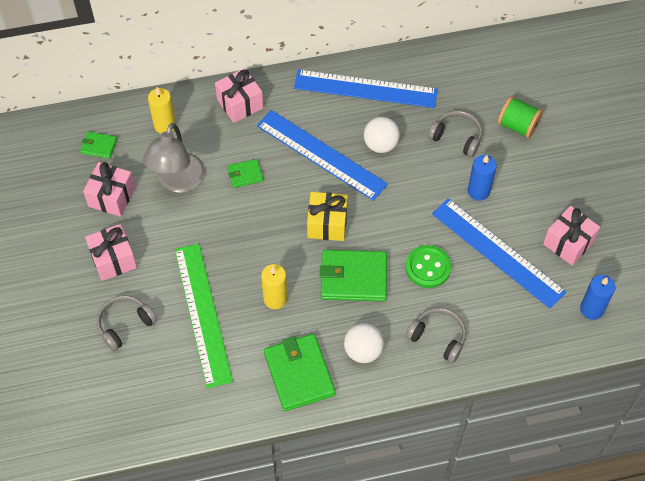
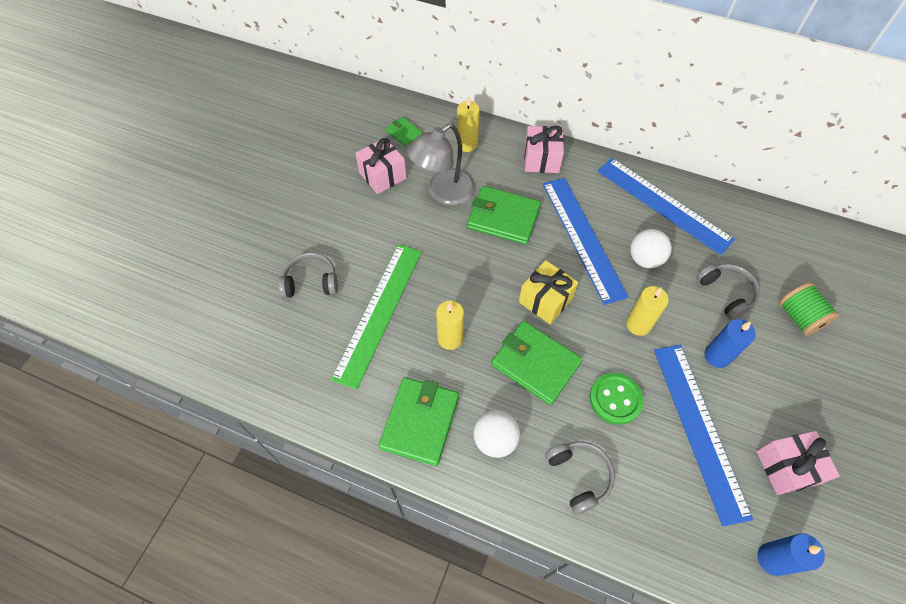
camera: 35 degrees right, 0 degrees up
pink gift [85,224,137,281] -> none
green wallet [227,159,263,188] -> green wallet [467,186,541,245], size x1.97
none -> yellow candle [626,286,669,336]

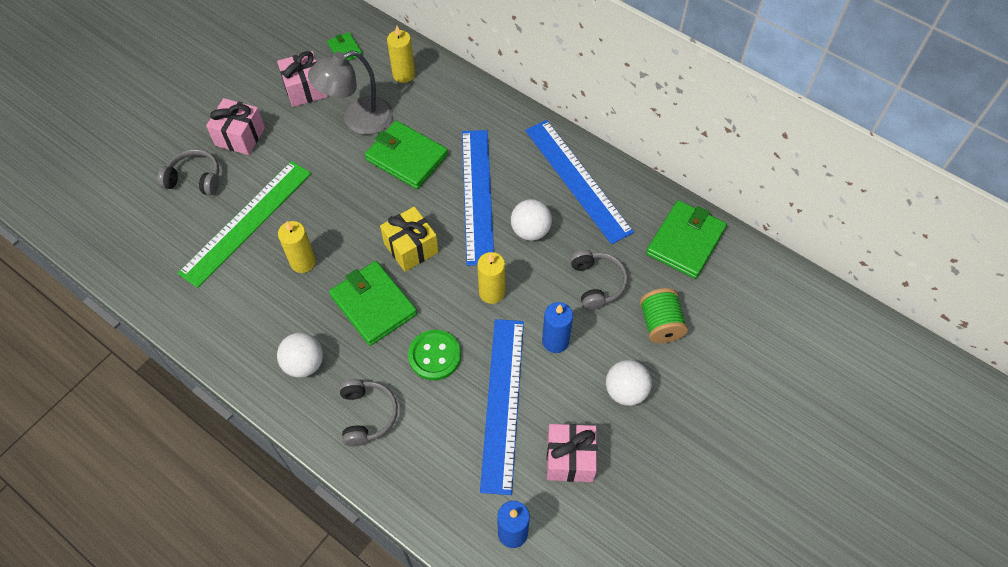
camera: 15 degrees right, 0 degrees up
green wallet [379,377,459,466] -> green wallet moved to [646,200,727,279]
pink gift [524,126,564,173] -> pink gift moved to [206,98,265,155]
none -> white ball [606,360,652,406]

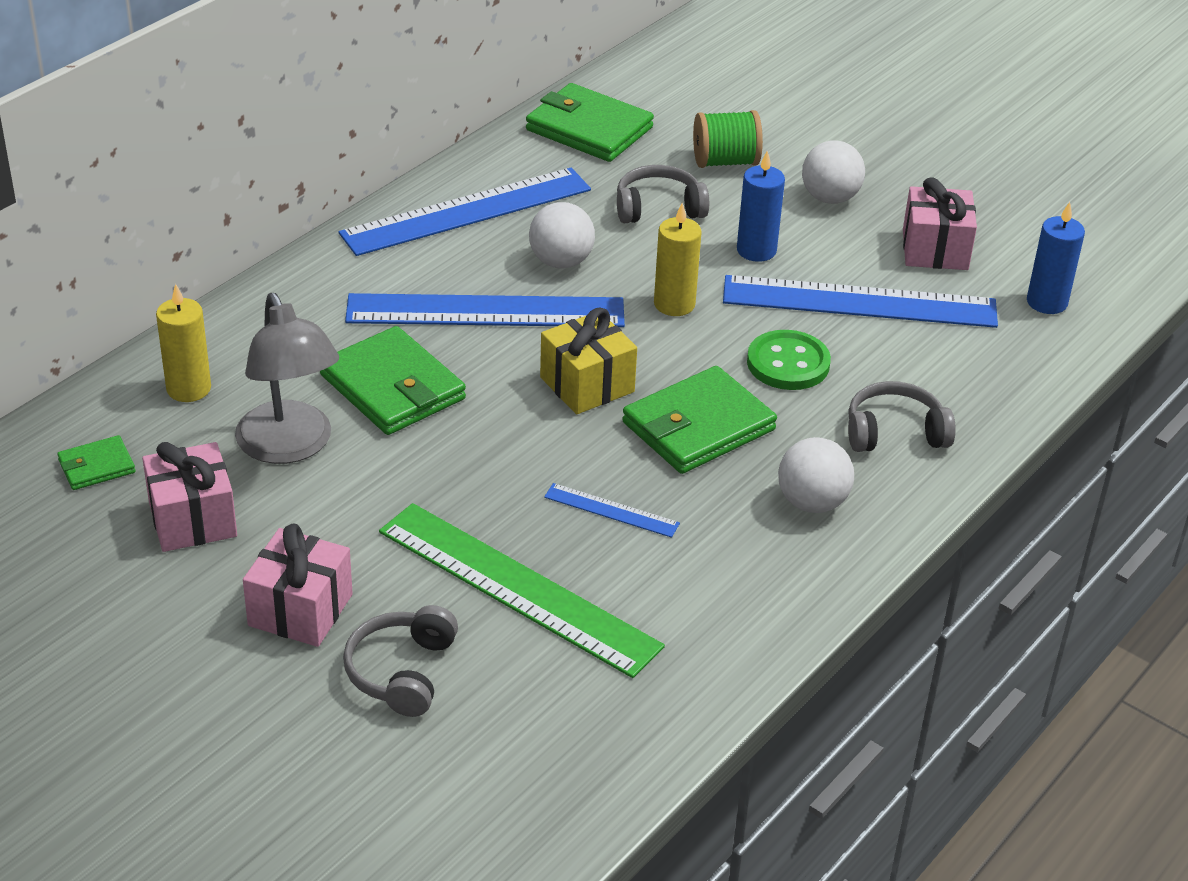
camera: 90 degrees left, 20 degrees down
yellow candle [278,221,316,273] -> blue ruler [544,483,680,538]
green wallet [365,121,448,189] -> green wallet turned 75 degrees counterclockwise [320,326,466,435]

